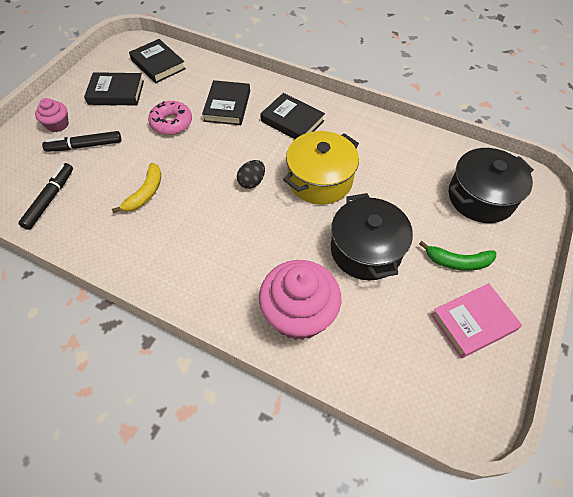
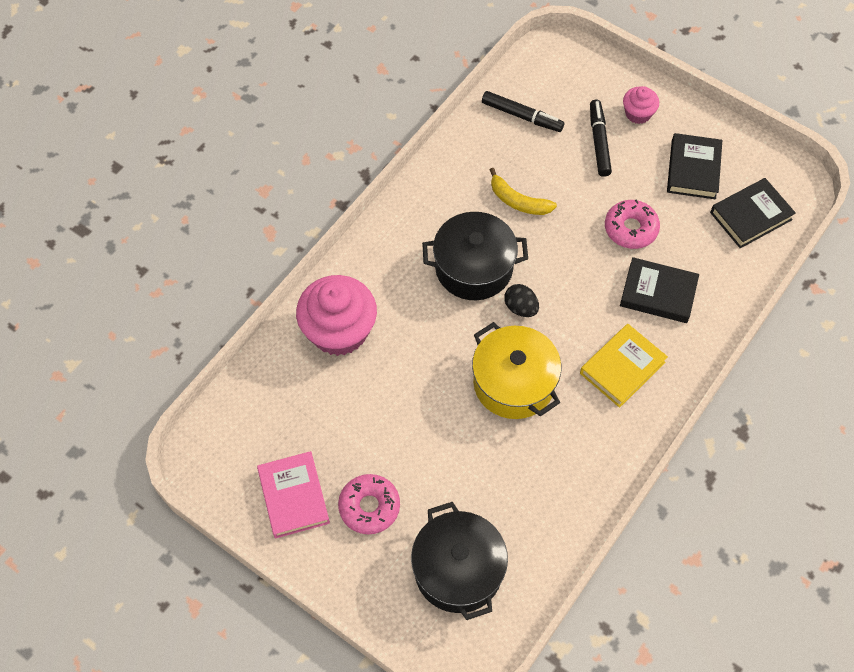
camera: 100 degrees right, 5 degrees up
black book [260,93,325,139] -> yellow book [580,324,668,408]
black pot [331,193,413,280] -> black pot moved to [422,212,528,300]
green banana [419,241,496,271] -> pink donut [338,474,400,534]

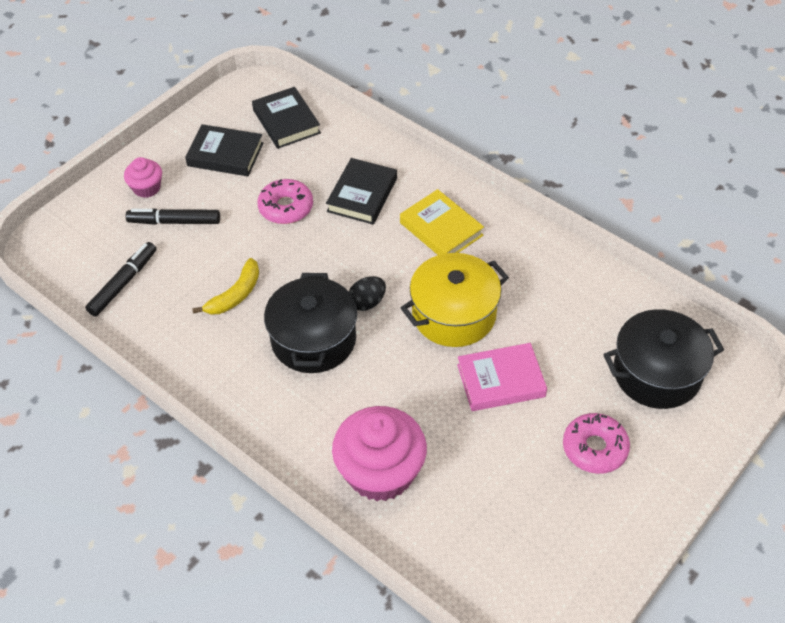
camera: 85 degrees left, 10 degrees down
pink book [257,451,330,538] -> pink book moved to [457,343,547,411]

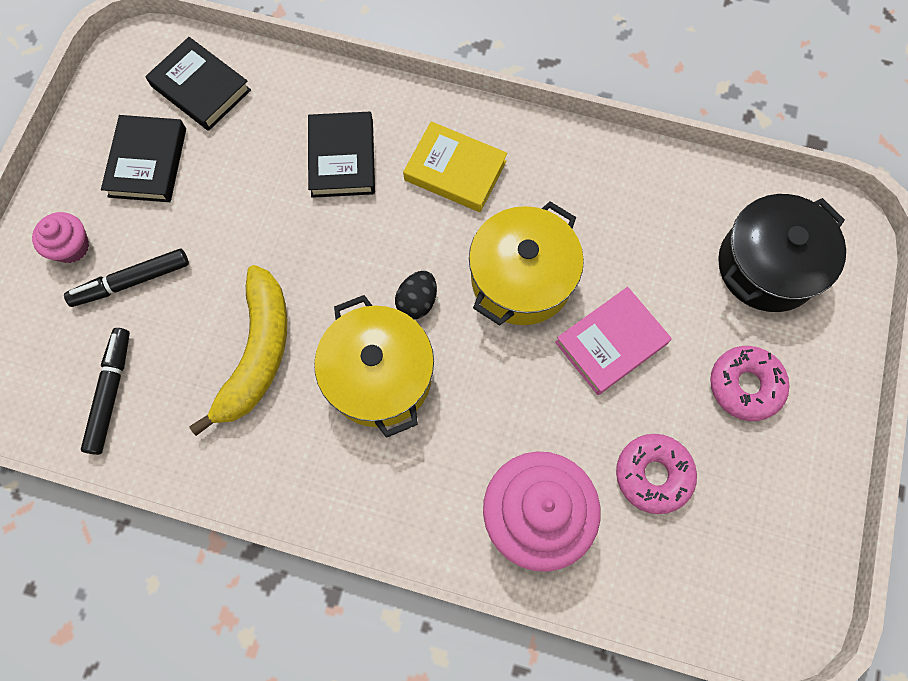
camera: 25 degrees left, 20 degrees up
black book [185,124,263,176] -> black book turned 75 degrees counterclockwise [101,115,186,202]
yellow banana [192,258,259,315] -> yellow banana [189,265,287,436], size x1.63
pink donut [257,179,313,224] -> pink donut moved to [616,434,697,514]
black pot [264,273,357,373] -> yellow pot [314,295,434,438]

